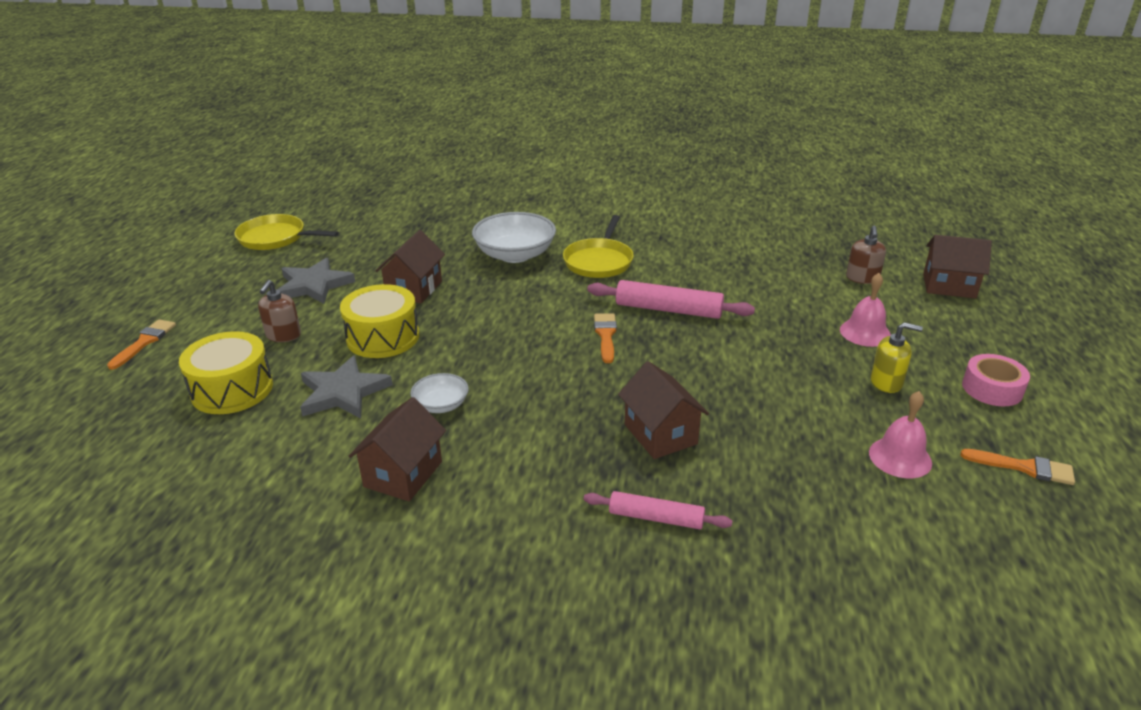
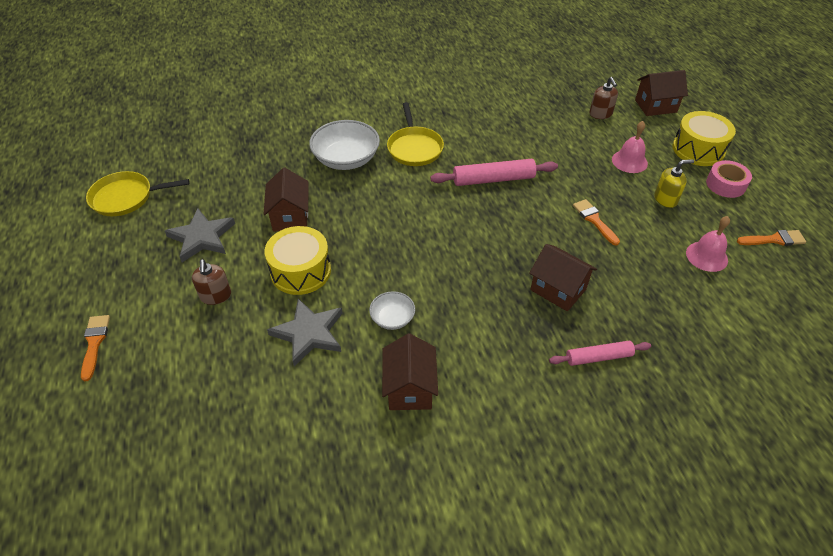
camera: 25 degrees left, 15 degrees up
yellow drum [179,331,273,414] -> yellow drum moved to [673,111,736,166]
orange brush [594,313,617,363] -> orange brush moved to [573,199,620,246]

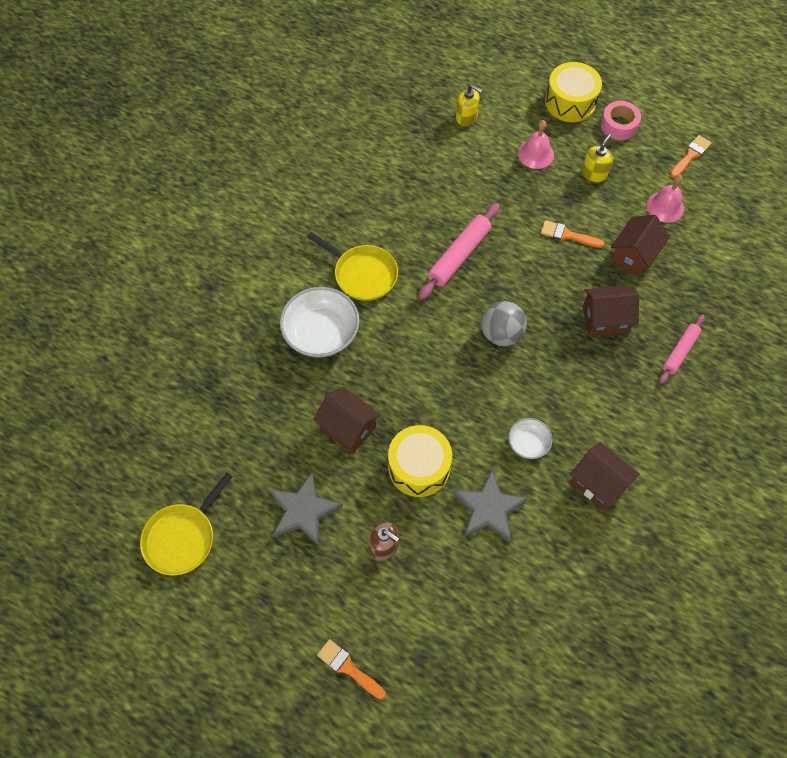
camera: 45 degrees left, 15 degrees up
brown soap dispenser [589,77,618,119] -> yellow soap dispenser [456,84,482,126]
brown house [635,70,688,116] -> brown house moved to [610,215,670,278]
none -> grey ball [481,301,527,346]

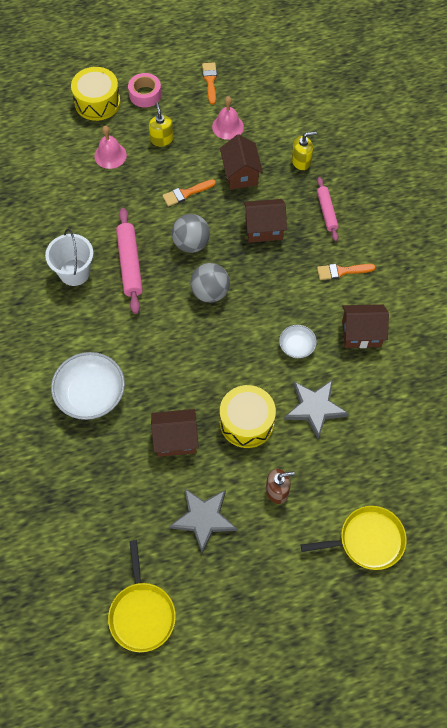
camera: 45 degrees left, 0 degrees up
yellow pan [307,232,398,301] -> yellow pan moved to [301,506,407,570]
orange brush [317,639,386,700] -> orange brush moved to [317,264,376,280]
yellow soap dispenser [456,84,482,126] -> yellow soap dispenser moved to [292,132,317,170]
brown house [583,285,639,336] -> brown house turned 45 degrees clockwise [243,199,287,243]
none -> white bucket [45,229,93,286]
none -> grey ball [172,214,210,253]

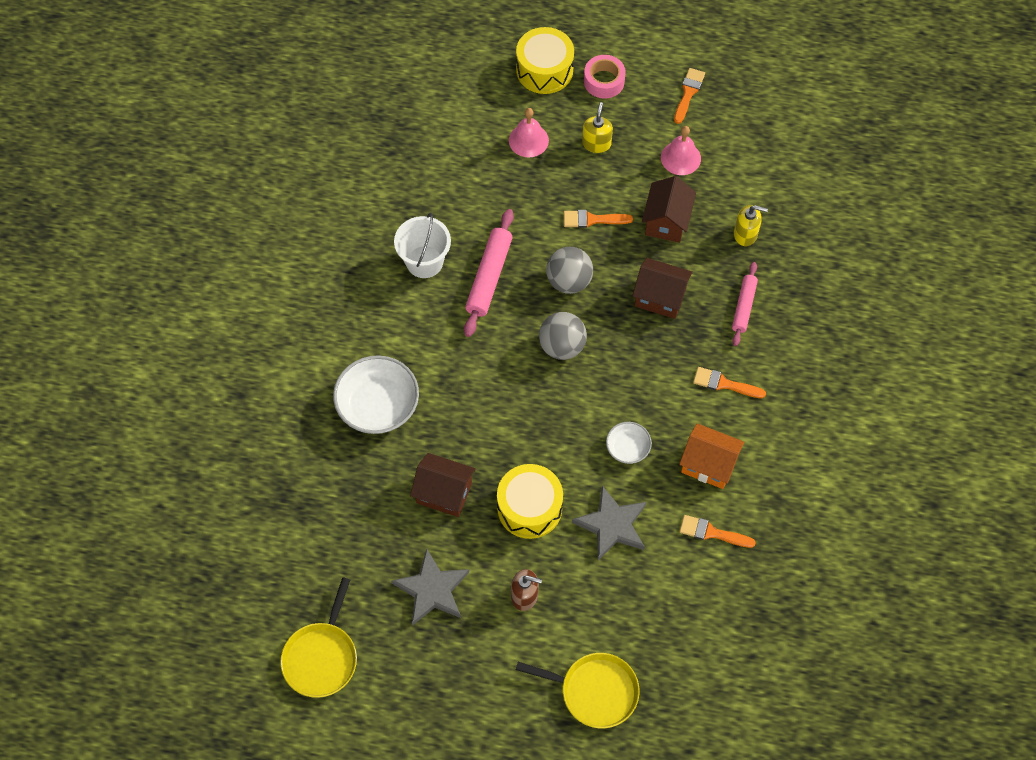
camera: 25 degrees right, 0 degrees up
brown house [342,304,389,348] -> orange house [679,423,744,489]
none -> orange brush [679,515,756,548]

